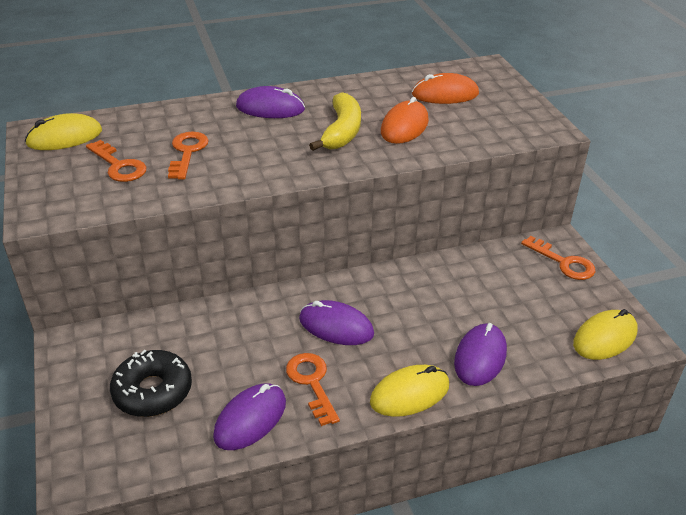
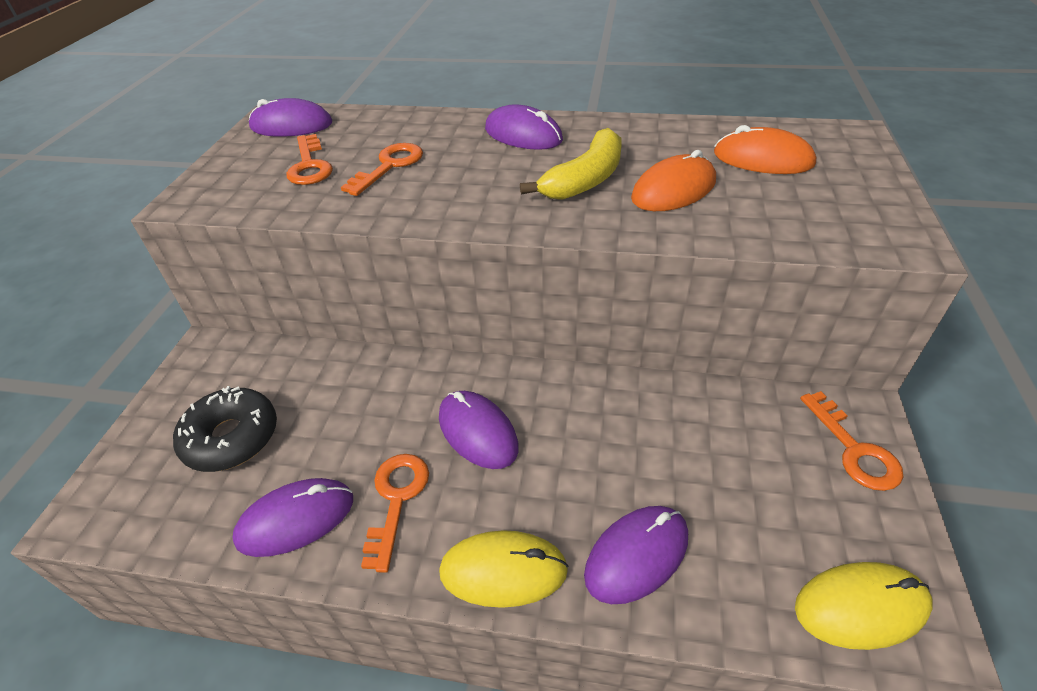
camera: 30 degrees right, 5 degrees up
yellow mouse [25,113,102,150] -> purple mouse [249,98,332,137]

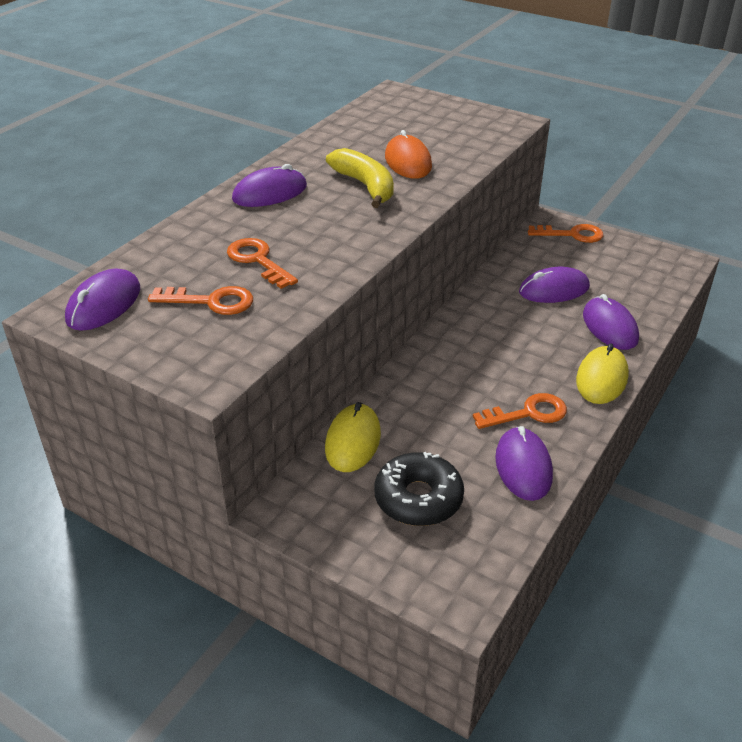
camera: 70 degrees left, 5 degrees down
orange key [361,454,429,573] -> orange key turned 135 degrees clockwise [473,393,567,429]
purple mouse [439,391,519,469] -> purple mouse moved to [519,267,590,303]
orange mouse [714,125,816,174] -> none
yellow mouse [795,562,933,650] -> yellow mouse moved to [325,402,381,472]

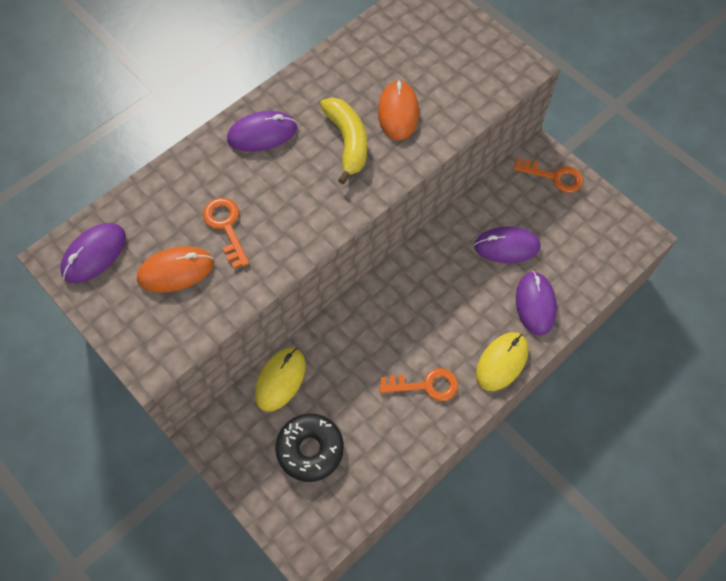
camera: 15 degrees right, 25 degrees up
orange key [148,286,253,315] -> orange mouse [137,246,213,293]
purple mouse [495,426,553,501] -> none

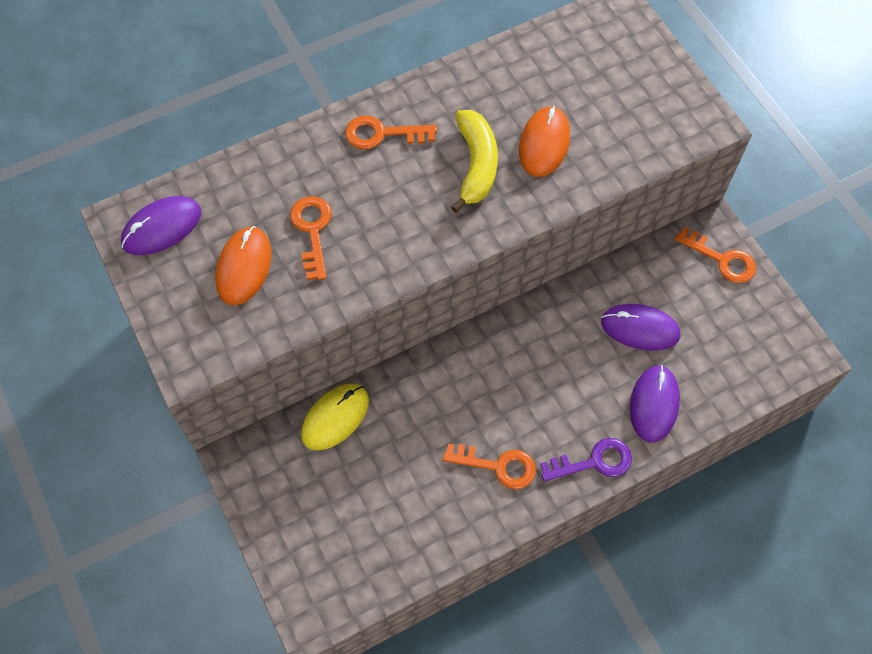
camera: 15 degrees right, 0 degrees up
orange mouse [137,246,213,293] -> orange mouse turned 75 degrees counterclockwise [215,226,272,305]
purple mouse [227,111,297,152] -> orange key [345,116,437,149]
black donut [275,414,344,482] -> none
yellow mouse [476,332,528,391] -> purple key [540,438,632,482]

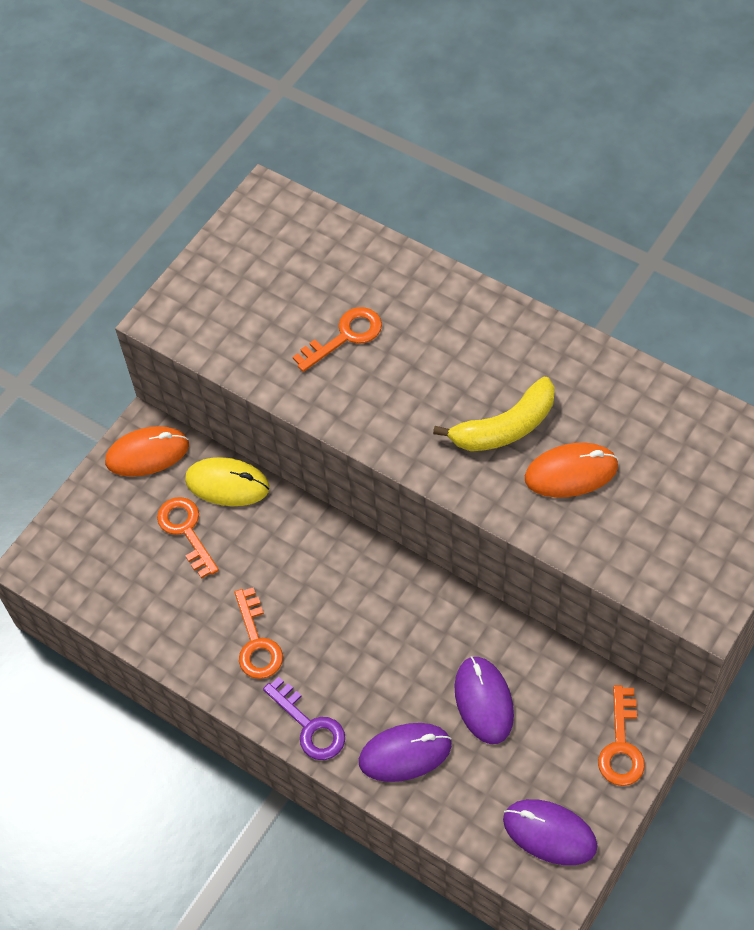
camera: 65 degrees right, 5 degrees down
purple mouse [121,196,201,255] -> purple mouse moved to [503,799,598,865]
orange mouse [215,226,272,305] -> orange mouse moved to [105,426,189,477]
orange key [345,116,437,149] -> orange key moved to [157,497,219,579]

